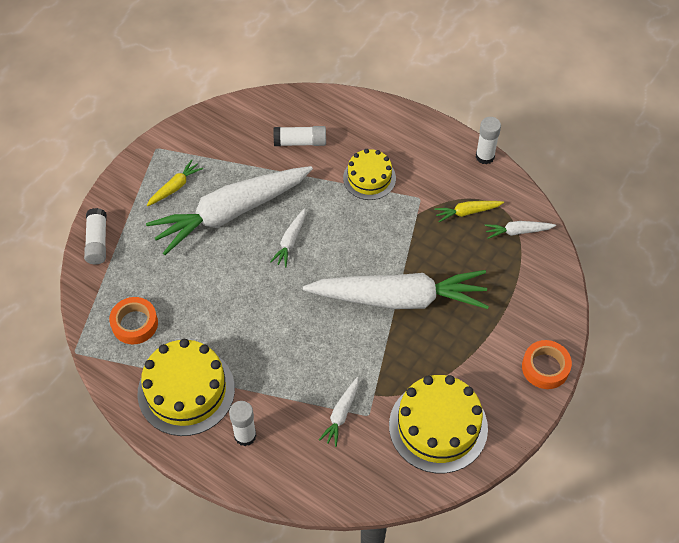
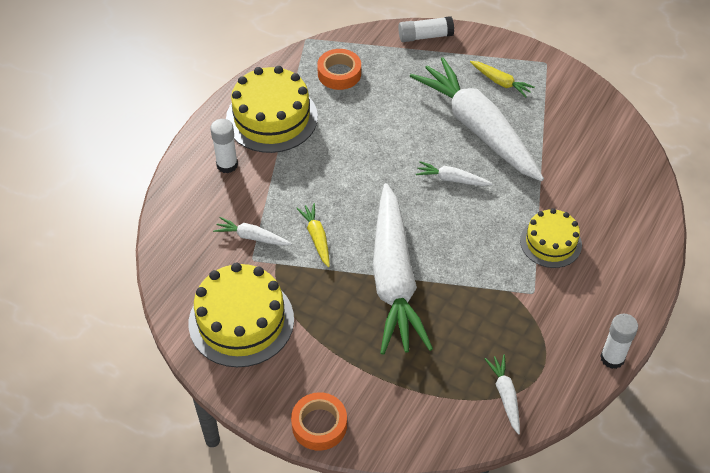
camera: 85 degrees right, 5 degrees down
white glue stick [274,126,326,146] -> none
yellow carrot [434,201,504,222] -> yellow carrot moved to [296,203,330,267]

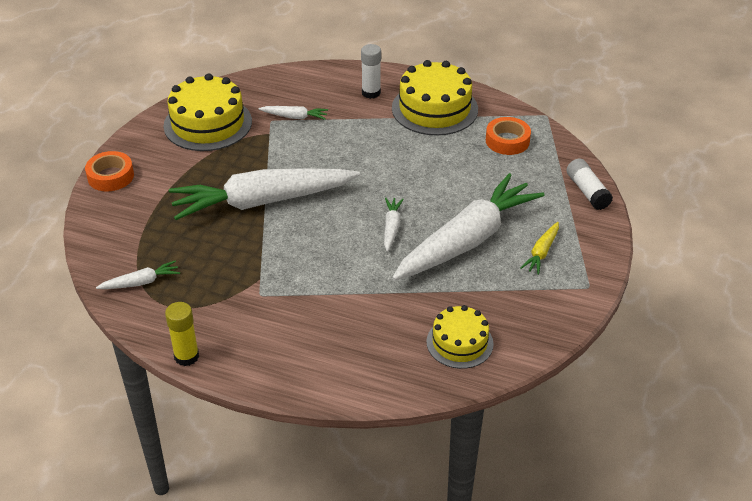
camera: 80 degrees right, 10 degrees down
white carrot [213,217,291,246] -> white carrot turned 90 degrees clockwise [259,106,328,120]
yellow carrot [296,203,330,267] -> none
yellow cake [520,208,582,268] -> yellow cake moved to [426,305,494,369]
white glue stick [600,314,638,369] -> yellow glue stick [165,302,199,366]

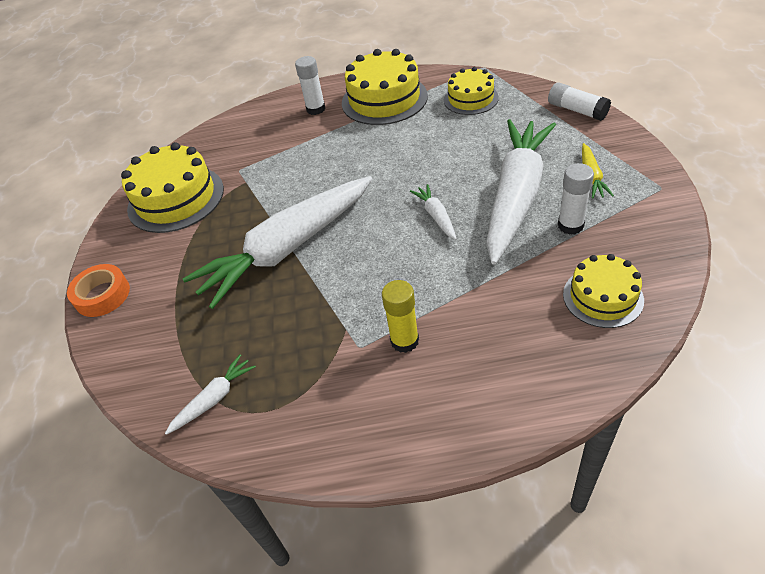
camera: 20 degrees left, 5 degrees up
yellow glue stick [165,302,199,366] -> yellow glue stick moved to [382,280,419,353]
white carrot [259,106,328,120] -> none
orange tape [486,117,531,155] -> yellow cake [444,67,499,115]
none -> white glue stick [558,163,594,235]

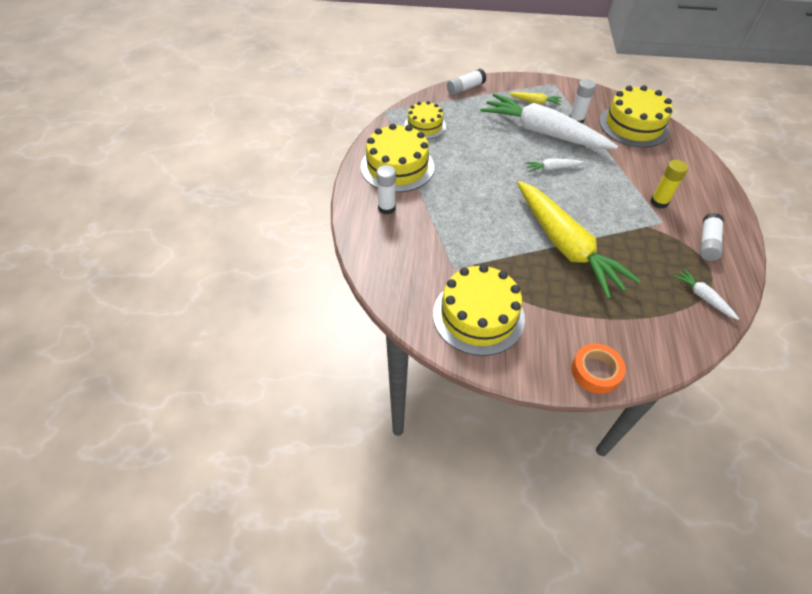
camera: 85 degrees left, 5 degrees up
white carrot [183,176,372,309] -> yellow carrot [517,181,641,299]
yellow cake [563,254,644,328] -> yellow cake [599,85,673,148], size x1.63
none -> white glue stick [700,213,724,261]

